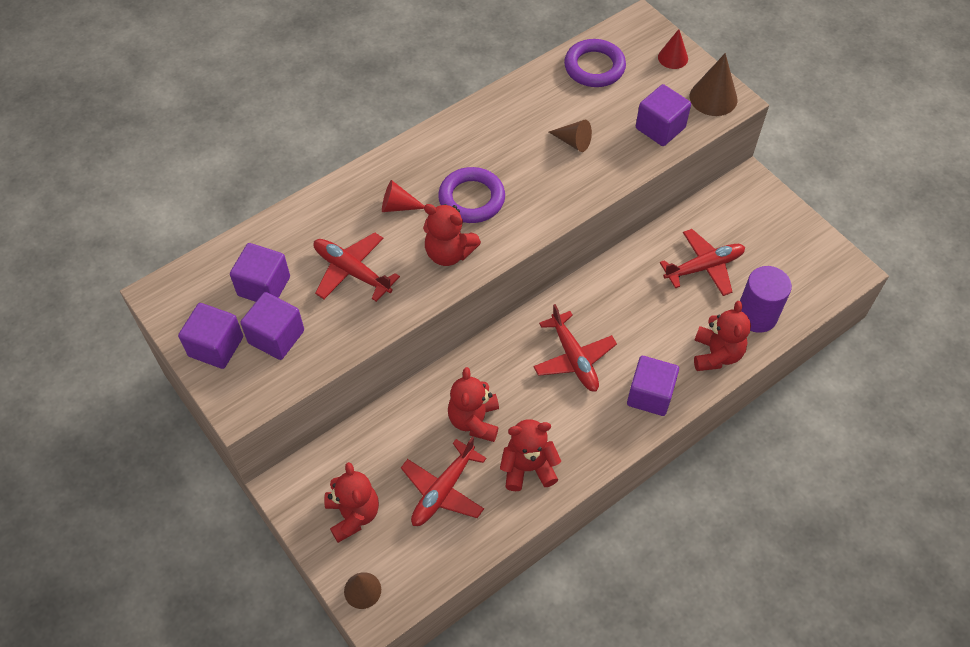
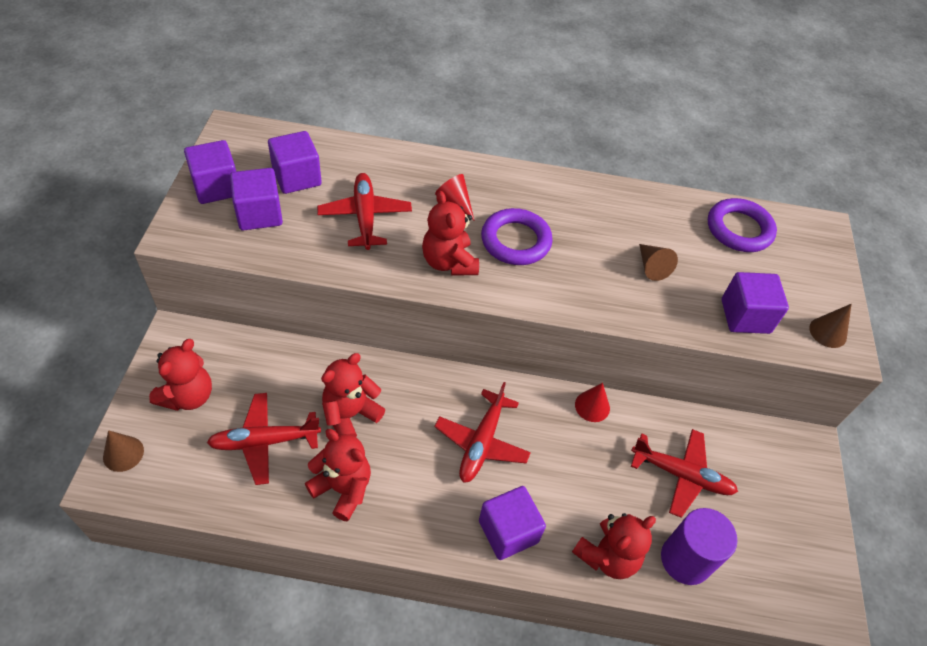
camera: 40 degrees right, 5 degrees down
red cone [658,29,688,69] -> red cone moved to [575,383,610,422]
brown cone [690,53,737,116] -> brown cone [809,304,852,348], size x0.65

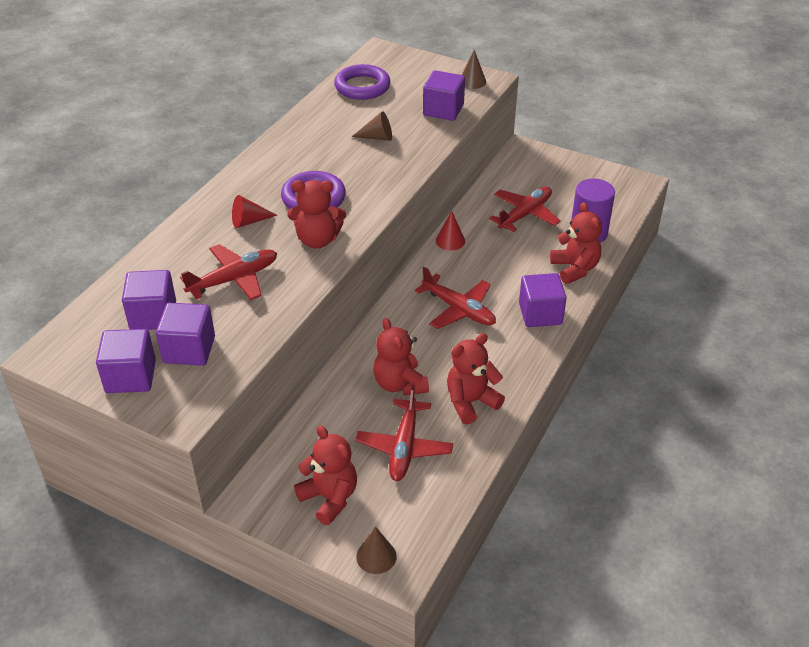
camera: 65 degrees left, 10 degrees down
red plane [317,173,412,250] -> red plane turned 135 degrees clockwise [180,244,277,300]

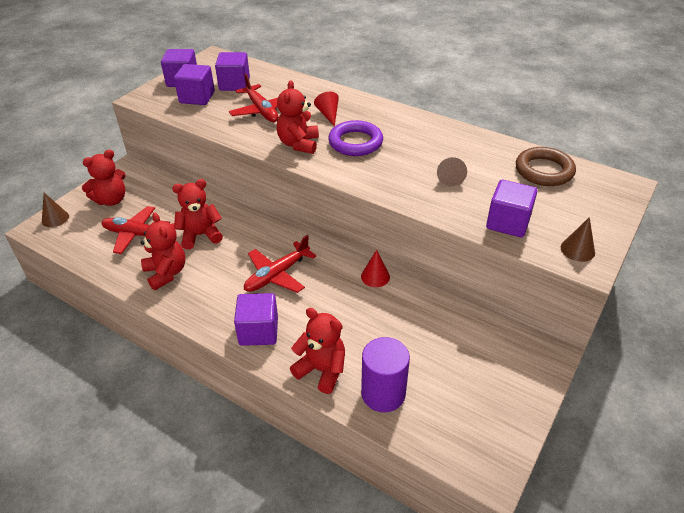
camera: 95 degrees right, 0 degrees up
purple ring [334,64,391,100] -> brown ring [516,147,576,186]
red plane [489,187,561,232] -> none
red teddy bear [550,202,602,284] -> red teddy bear turned 135 degrees counterclockwise [290,308,345,394]

